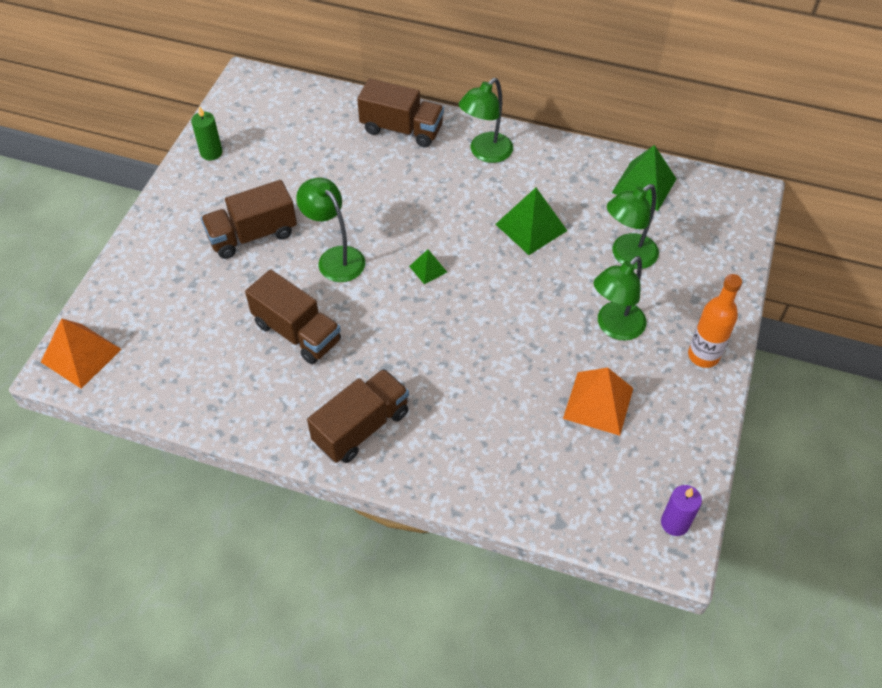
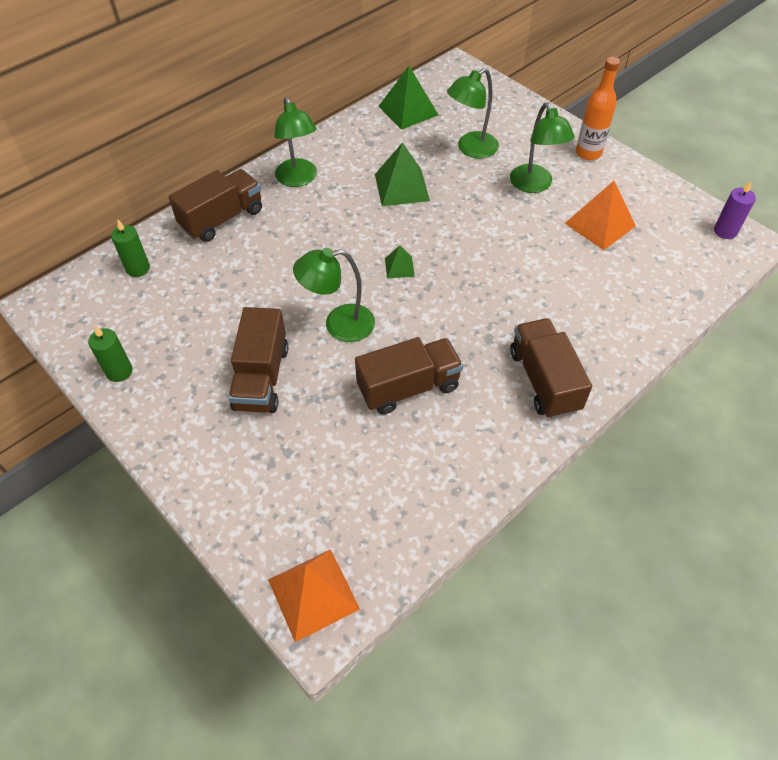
camera: 60 degrees left, 0 degrees up
green lamp [607,184,659,269] -> green lamp turned 60 degrees clockwise [447,68,499,158]
none -> green candle [111,220,150,277]

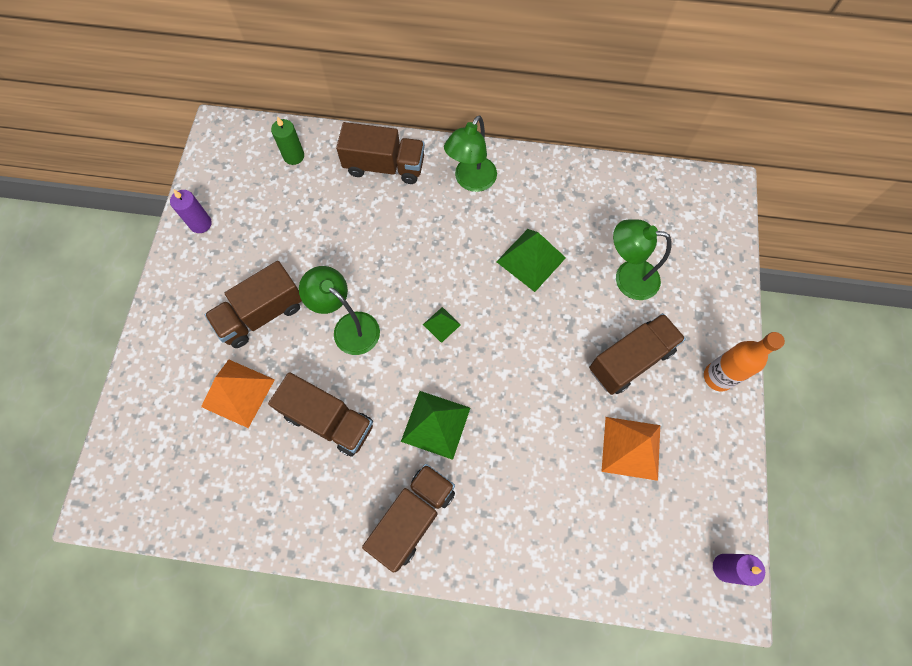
camera: 50 degrees right, 15 degrees up
green candle [88,326,133,382] -> purple candle [170,189,212,233]
orange pyramid [268,550,360,642] -> orange pyramid moved to [201,360,275,428]
green pyramid [378,66,438,130] -> green pyramid moved to [401,391,470,460]
green lamp [510,103,575,193] -> brown truck [589,313,686,395]

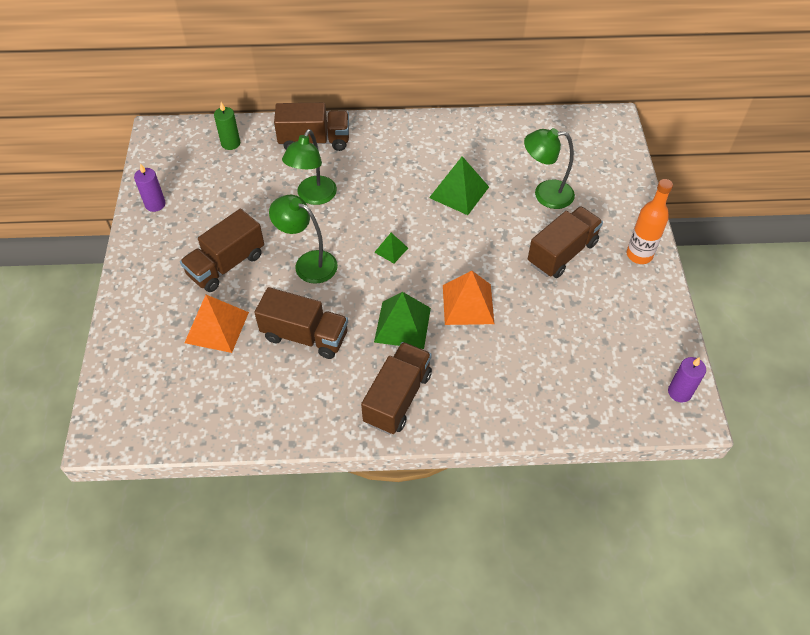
camera: 10 degrees left, 15 degrees down
green lamp [444,115,497,192] -> green lamp moved to [282,129,337,205]
orange pyramid [601,417,660,481] -> orange pyramid moved to [443,271,494,325]

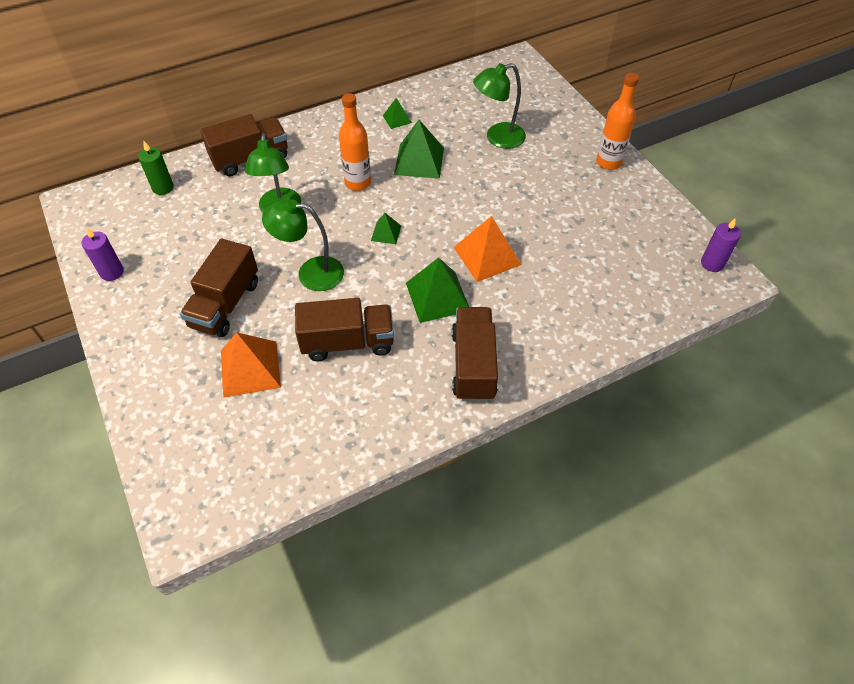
camera: 25 degrees left, 0 degrees up
brown truck [528,206,603,278] -> none
none -> orange bottle [339,93,371,191]
none -> green pyramid [383,98,412,129]

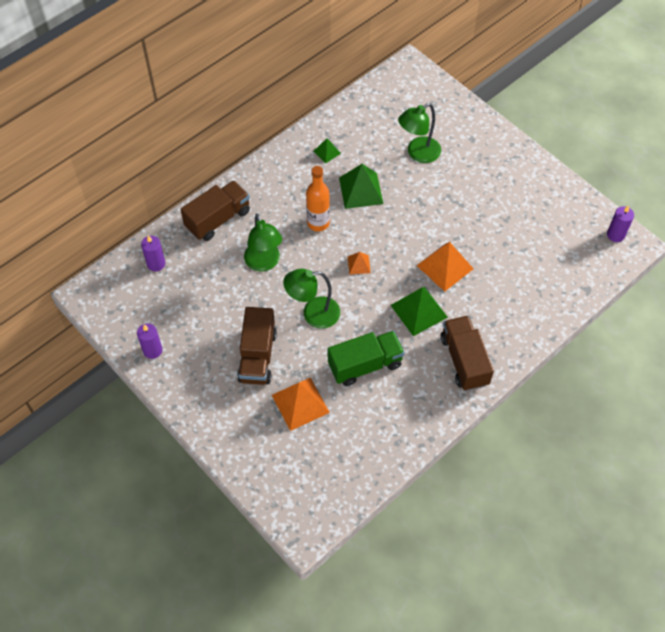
camera: 15 degrees left, 5 degrees up
green candle [138,141,174,195] -> purple candle [141,235,165,271]
brown truck [295,298,394,361] -> green truck [328,331,405,386]
green pyramid [371,213,401,244] -> orange pyramid [348,252,371,275]
orange bottle [596,73,639,170] -> none

